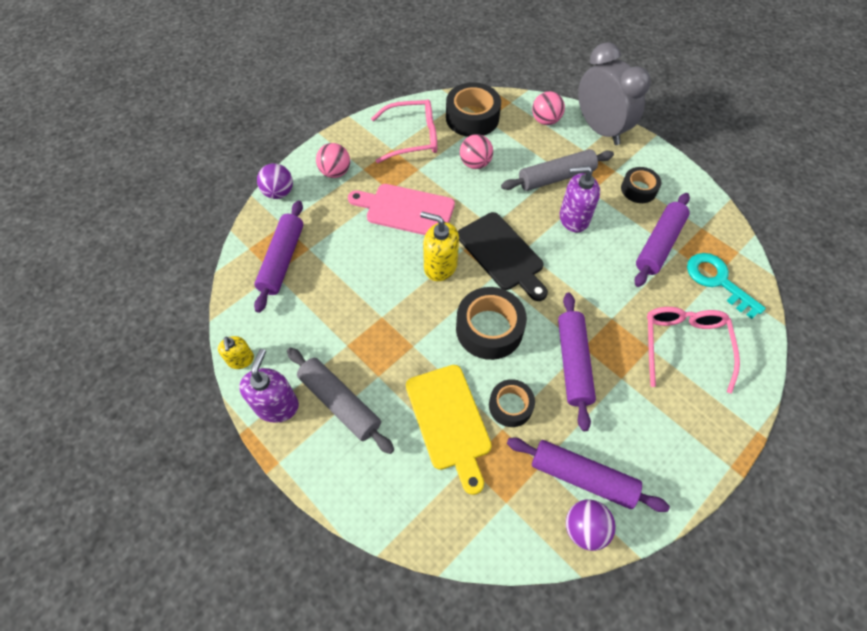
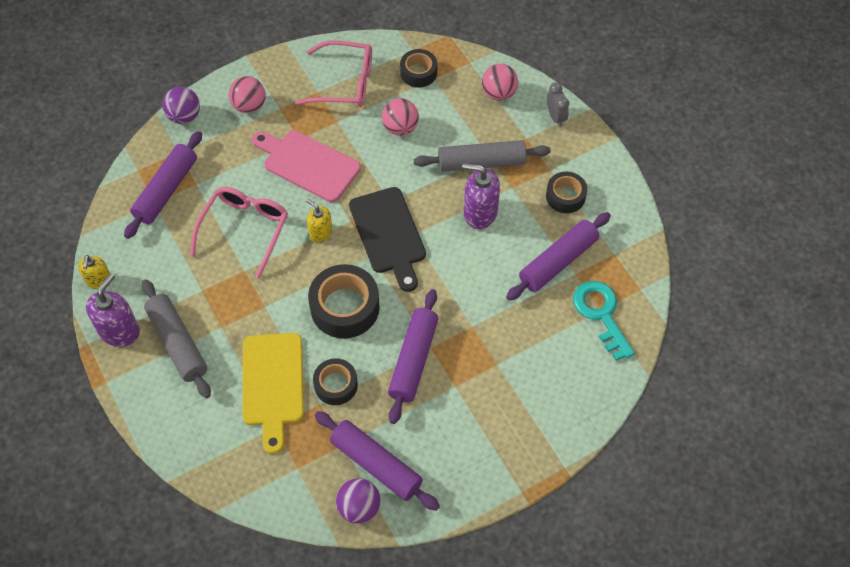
camera: 15 degrees right, 0 degrees up
yellow soap dispenser [420,212,459,281] -> yellow soap dispenser [306,199,332,242], size x0.61
black tape [446,82,501,137] -> black tape [400,49,437,88], size x0.61
grey clock [578,42,651,145] -> grey clock [547,83,569,127], size x0.42
pink glasses [647,307,740,394] -> pink glasses moved to [190,187,288,279]

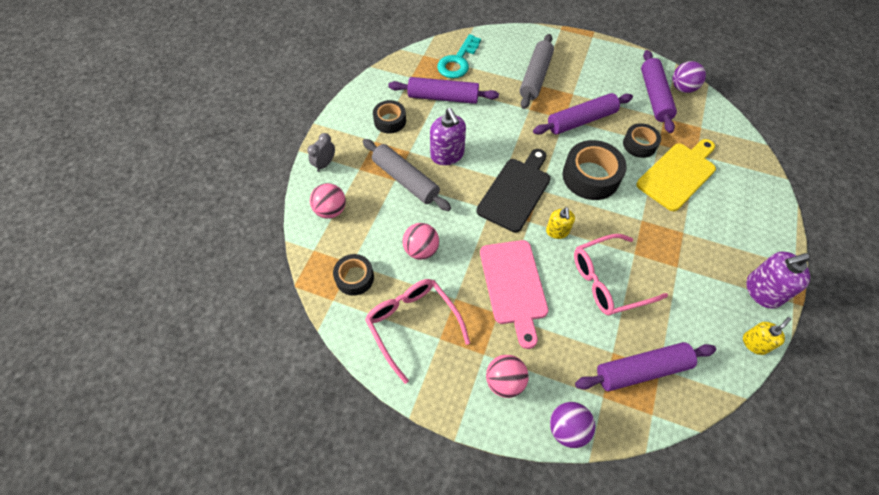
camera: 130 degrees left, 0 degrees up
grey rolling pin [142,279,211,398] -> grey rolling pin moved to [520,34,554,109]

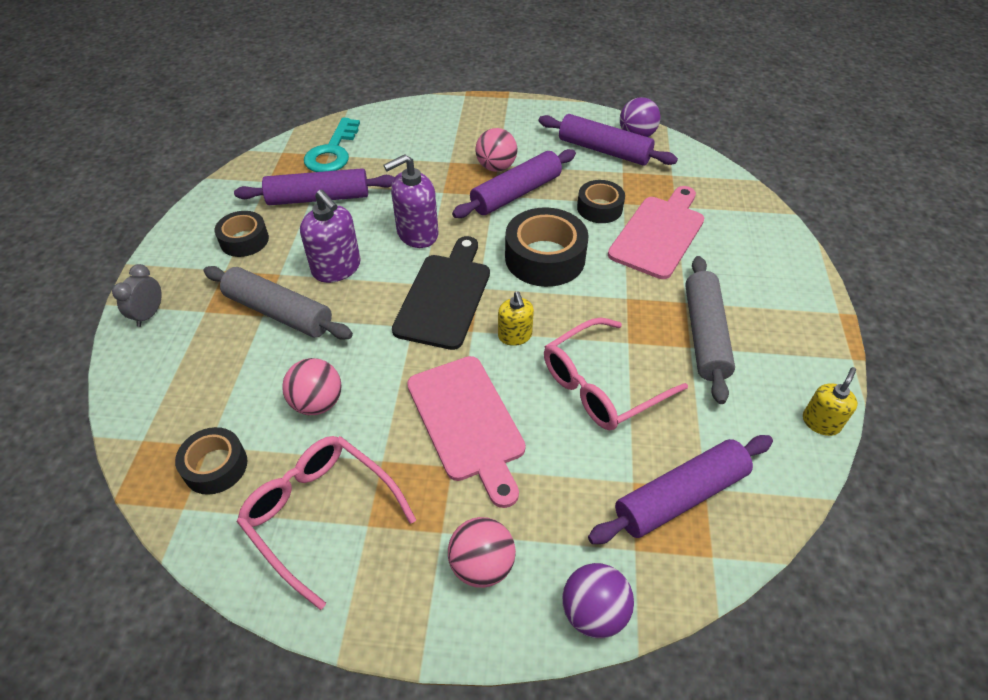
camera: 15 degrees left, 10 degrees down
pink ball [310,183,346,219] -> pink ball moved to [475,128,517,172]
grey rolling pin [520,34,554,109] -> grey rolling pin moved to [685,256,735,404]
yellow cutting board [636,139,716,211] -> pink cutting board [608,186,704,279]
purple rolling pin [641,50,677,133] -> purple rolling pin turned 45 degrees counterclockwise [539,114,678,166]
purple soap dispenser [746,252,810,309] -> purple soap dispenser moved to [383,154,438,248]

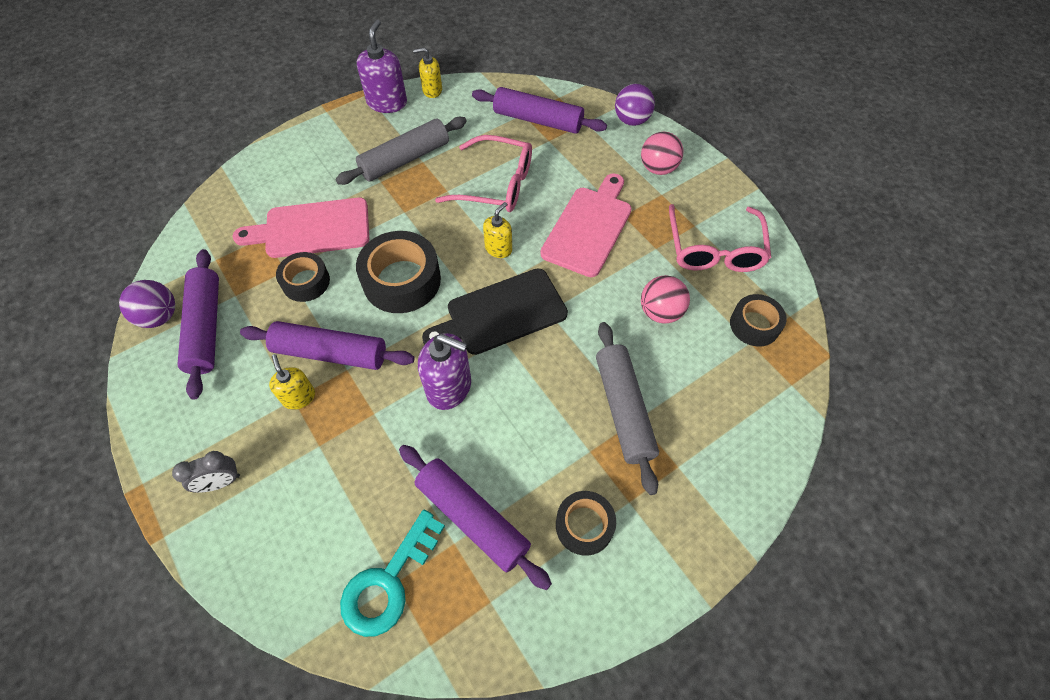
camera: 130 degrees left, 10 degrees up
grey clock [112,264,162,327] -> grey clock moved to [172,451,240,493]
purple soap dispenser [300,190,361,283] -> purple soap dispenser moved to [357,19,407,113]
turquoise key [304,117,360,172] -> turquoise key turned 150 degrees clockwise [340,509,445,637]
pink ball [475,128,517,172] -> yellow soap dispenser [269,354,315,410]

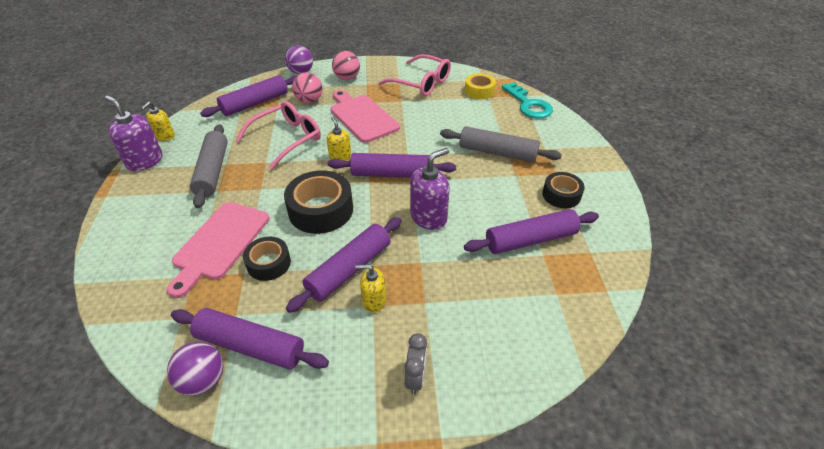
camera: 60 degrees left, 15 degrees down
turquoise key [340,509,445,637] -> turquoise key moved to [502,82,553,119]
black cutting board [422,268,568,355] -> purple rolling pin [328,153,456,178]
pink ball [641,275,690,324] -> pink ball moved to [292,73,322,103]
black tape [730,294,787,347] -> yellow tape [465,73,496,99]

